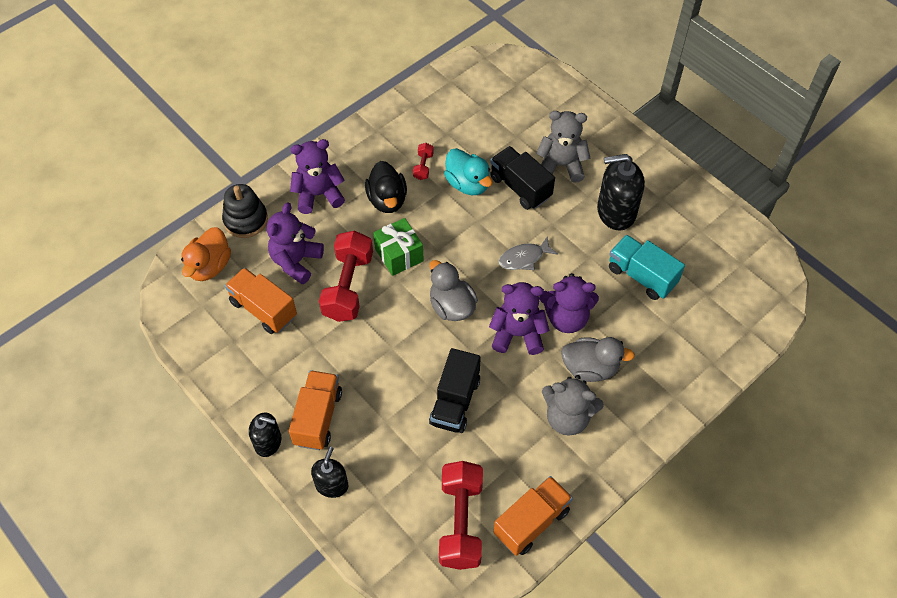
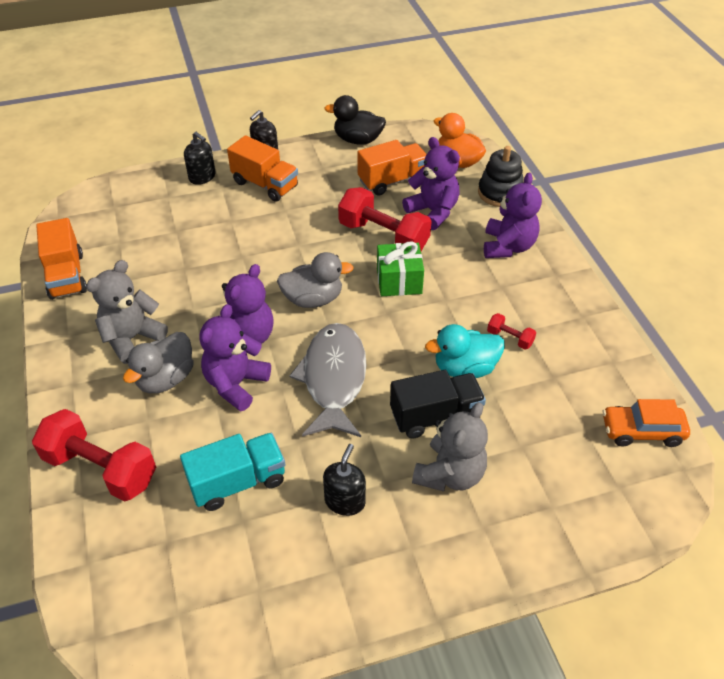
camera: 115 degrees right, 10 degrees down
black duck [365,161,407,213] -> black duck moved to [325,95,386,145]
black truck [429,348,481,433] -> none
red dumbbell [439,461,483,570] -> red dumbbell moved to [32,409,156,501]
grey fish [499,236,558,270] -> grey fish [289,323,367,437], size x1.89
black soap dispenser [597,154,645,230] -> black soap dispenser [323,444,366,516], size x0.60
none -> orange car [603,399,690,447]

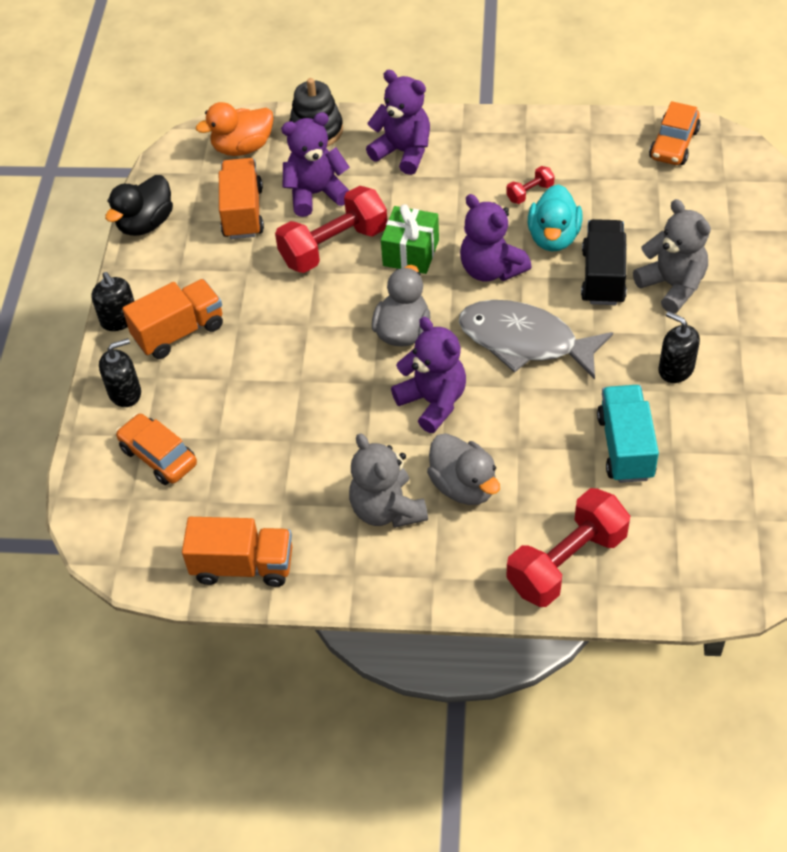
camera: 65 degrees left, 5 degrees up
purple teddy bear [200,304,271,411] -> purple teddy bear moved to [460,194,532,282]
none -> orange car [116,413,197,485]

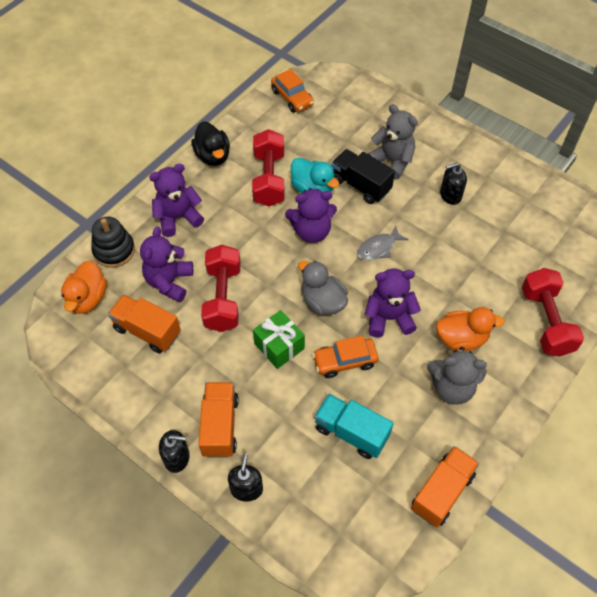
camera: 60 degrees left, 5 degrees up
black duck [105,175,173,236] -> black duck moved to [191,121,230,166]
orange car [116,413,197,485] -> orange car moved to [312,335,379,378]
green gift [381,204,439,274] -> green gift moved to [253,310,305,369]
grey duck [427,433,500,505] -> orange duck [436,307,505,351]
grey fish [459,300,613,380] -> grey fish [357,225,409,260], size x0.53
red dumbbell [506,166,555,204] -> red dumbbell [252,129,285,206], size x2.21
turquoise truck [597,385,659,483] -> turquoise truck moved to [314,394,394,459]
grey teddy bear [633,199,711,313] -> grey teddy bear turned 45 degrees clockwise [368,104,418,180]

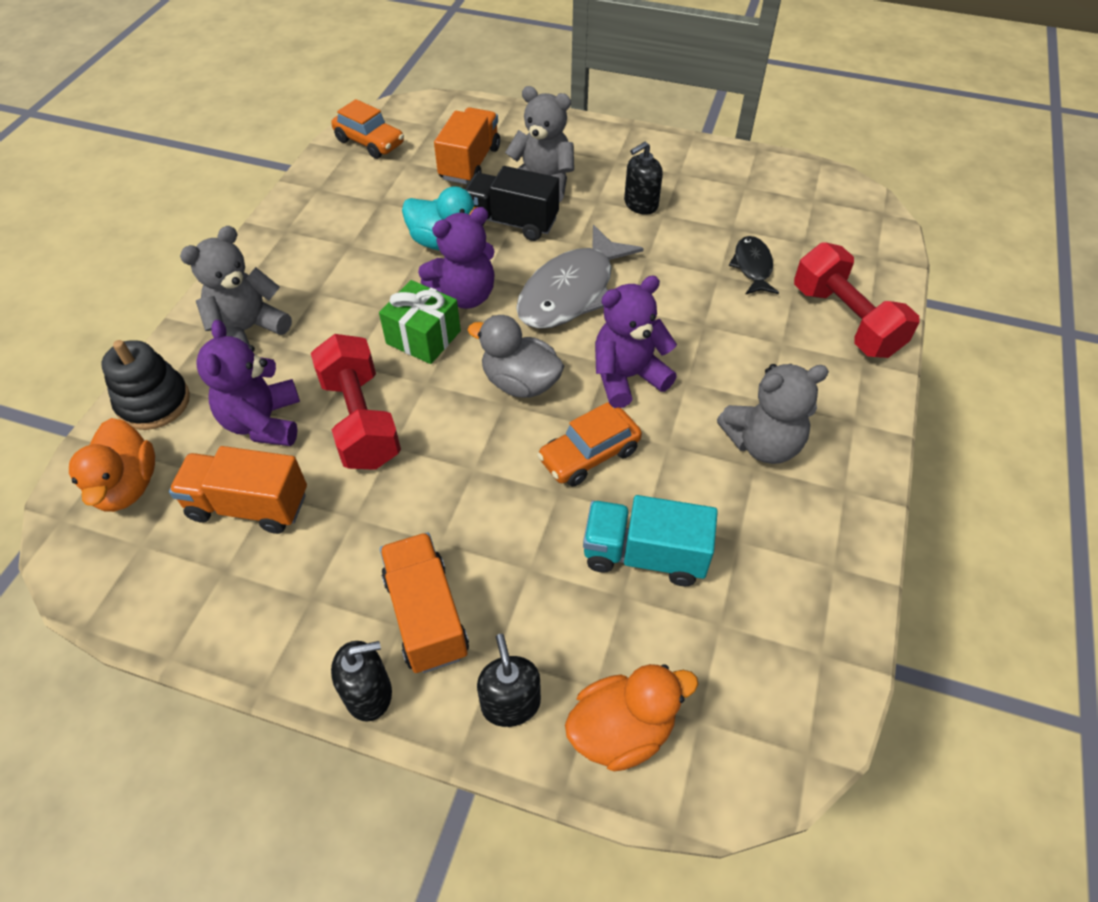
camera: 20 degrees left, 5 degrees down
purple teddy bear [149,164,204,237] -> grey teddy bear [180,226,292,345]
black duck [191,121,230,166] -> none
red dumbbell [252,129,285,206] -> none
green gift [253,310,305,369] -> green gift moved to [379,280,461,364]
grey fish [357,225,409,260] -> grey fish [516,225,644,329], size x1.89
orange truck [411,446,480,528] -> orange truck moved to [434,107,500,184]
orange duck [436,307,505,351] -> orange duck moved to [565,664,698,771]
none -> black fish [729,236,779,295]

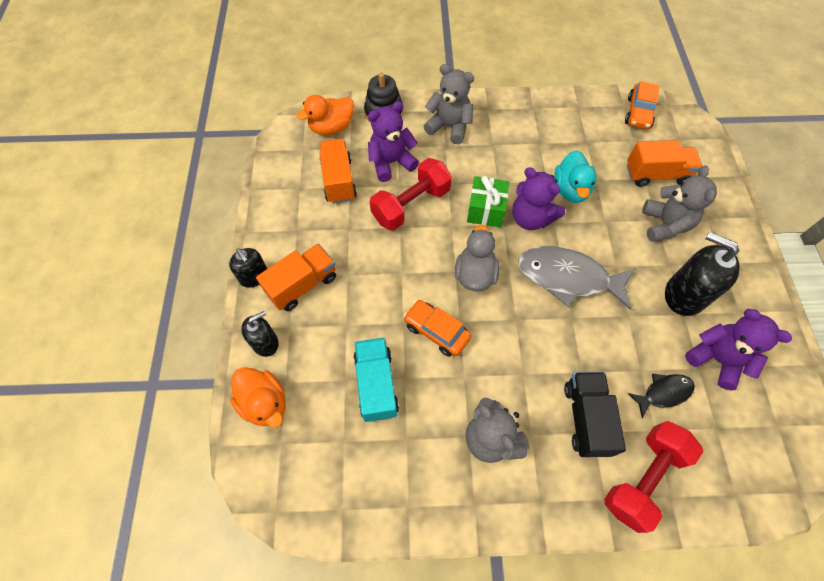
camera: 70 degrees right, 10 degrees up
black truck [465,166,559,241] -> black truck moved to [564,372,626,457]
purple teddy bear [595,275,677,408] -> purple teddy bear moved to [685,309,792,391]
black soap dispenser [624,142,663,215] -> black soap dispenser [665,232,740,316], size x1.67

